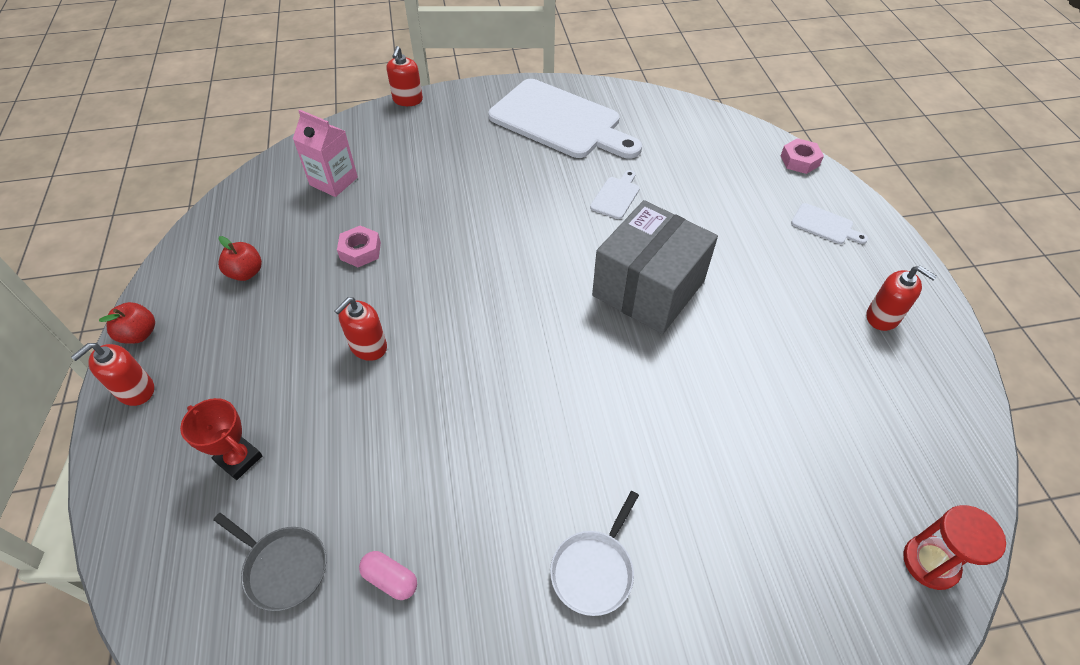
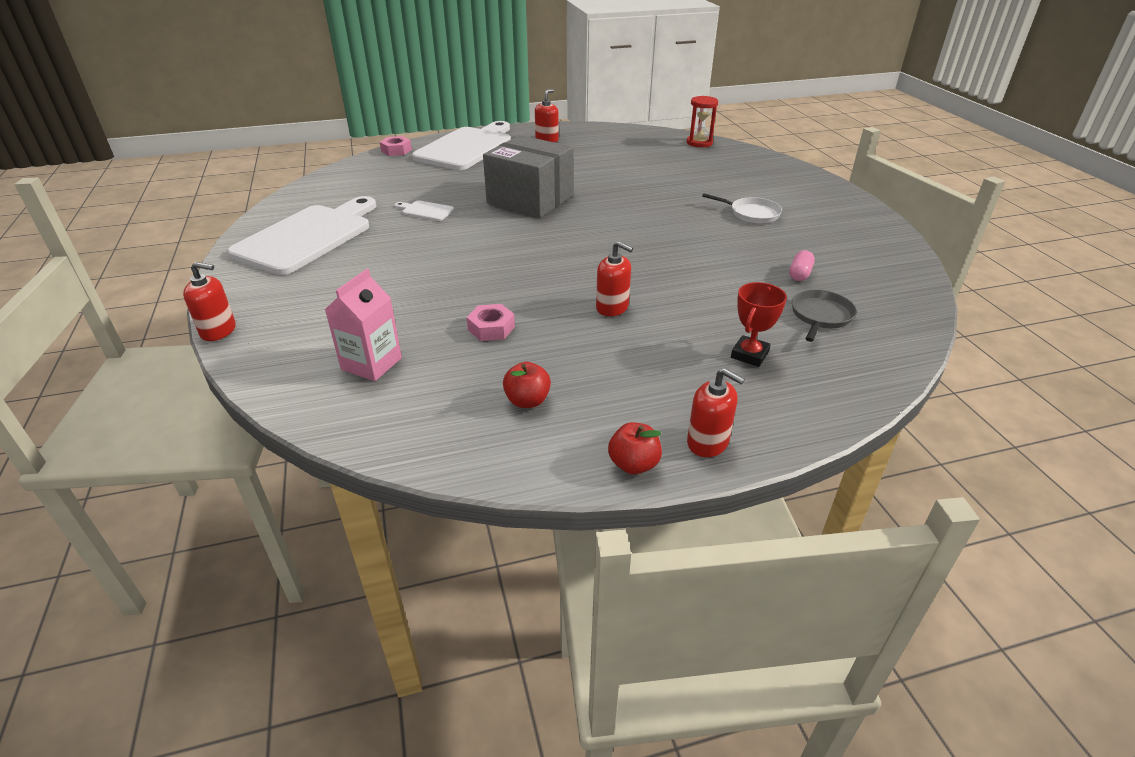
camera: 95 degrees left, 15 degrees down
white cutting board [791,203,868,244] -> white cutting board [412,121,511,170], size x2.48

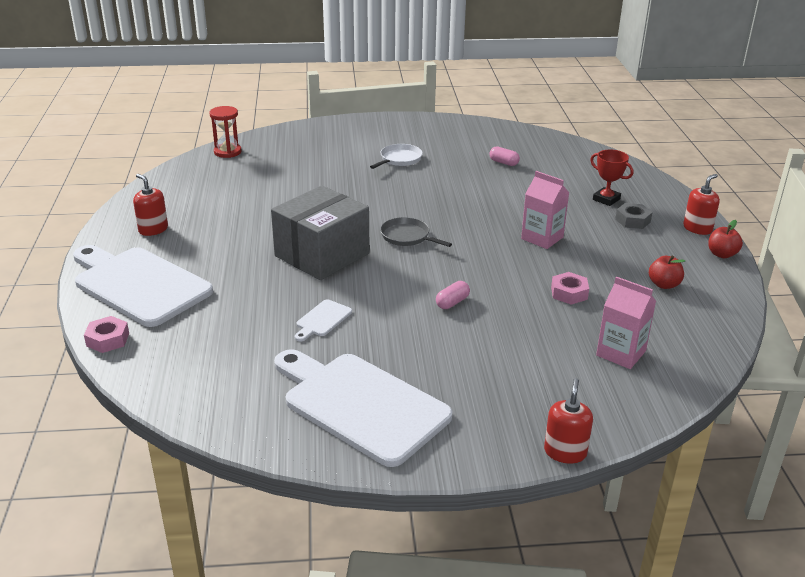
camera: 80 degrees left, 5 degrees down
red soap dispenser [596,241,633,316] -> pink carton [521,171,569,249]
grey pan [792,290,857,342] -> grey pan moved to [380,217,452,247]
none -> pink capsule [436,281,470,309]
none -> grey nut [615,203,653,229]

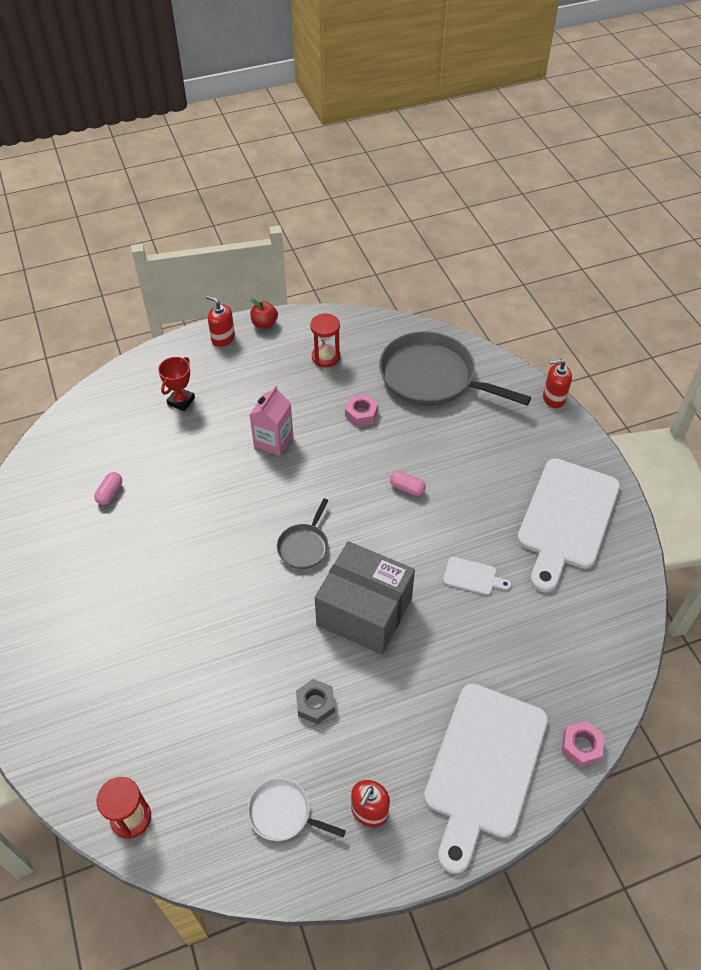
camera: 105 degrees left, 20 degrees up
white pan [370,144,423,169] -> white pan moved to [248,778,346,841]
pink carton [596,277,656,369] -> grey pan [379,331,531,406]
grey nut [615,203,653,229] -> grey nut moved to [296,679,335,724]
red apple [649,255,685,289] -> red hourglass [310,313,341,367]

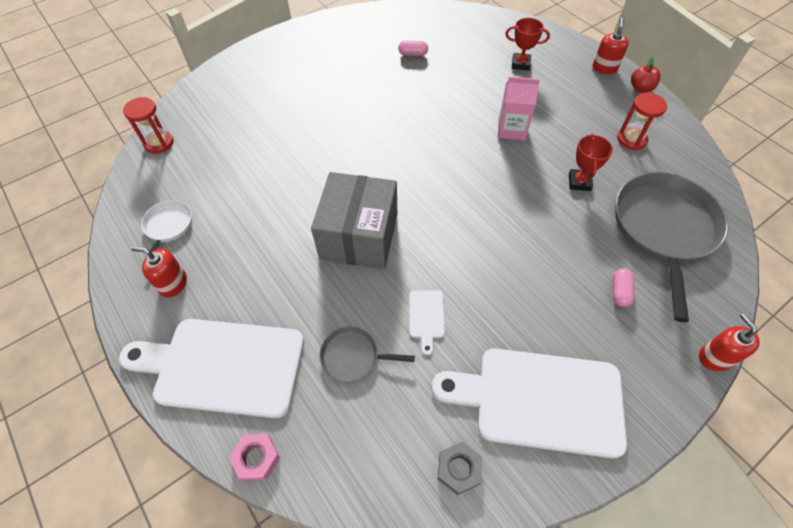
camera: 75 degrees right, 5 degrees up
grey pan [277,498,329,569] -> grey pan moved to [319,327,415,382]
grey nut [296,679,335,724] -> grey nut moved to [438,442,482,495]
pink nut [345,394,378,426] -> red trophy [569,134,613,191]
pink capsule [390,471,426,496] -> pink capsule moved to [613,268,634,307]

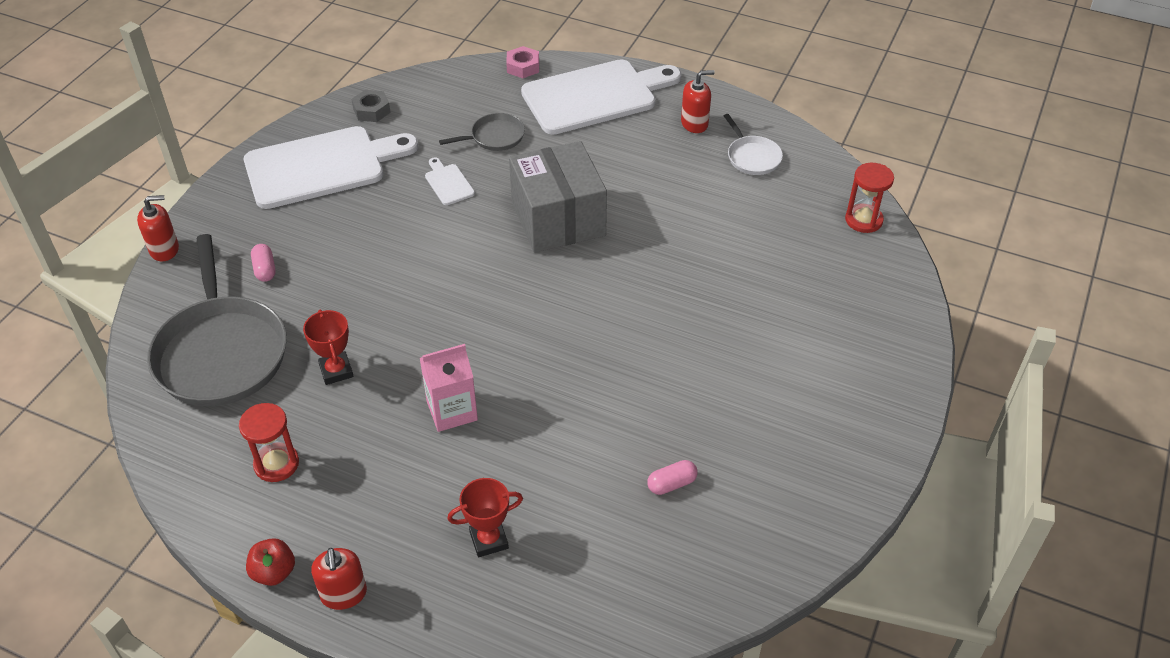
camera: 150 degrees right, 10 degrees down
red soap dispenser [699,313,760,371] -> red soap dispenser turned 60 degrees counterclockwise [137,195,179,262]

